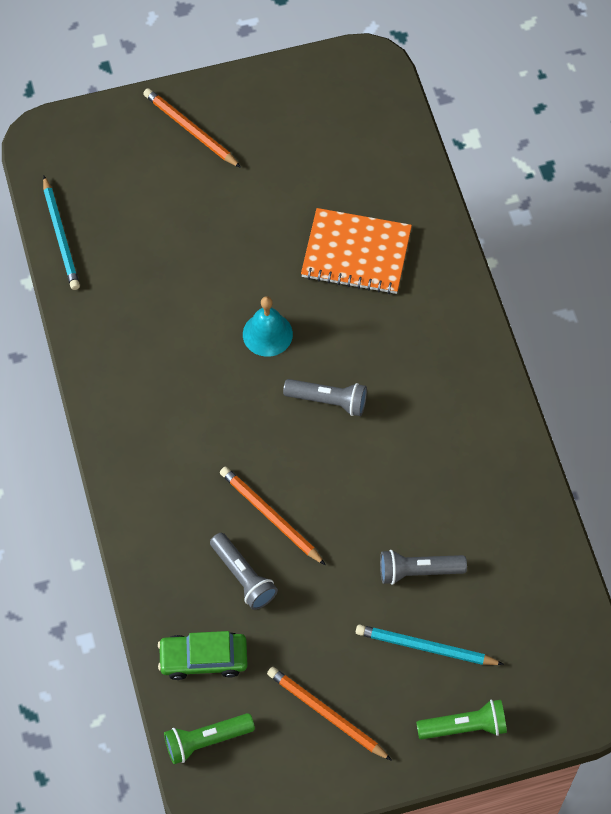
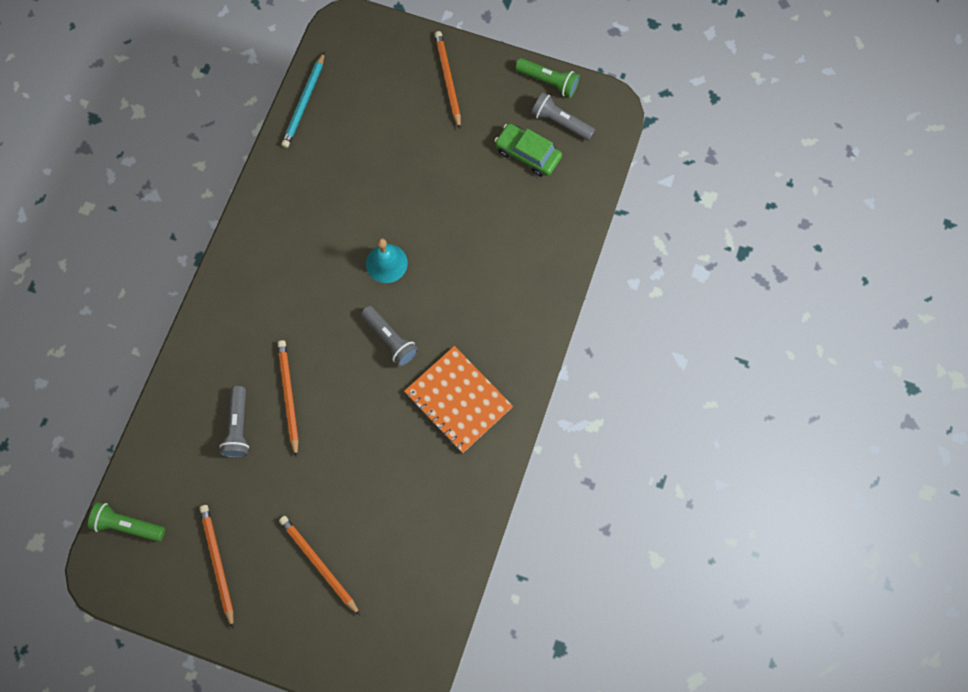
camera: 35 degrees right, 10 degrees up
green car [158,631,247,680] -> green car moved to [495,123,562,177]
orange notebook [301,208,412,294] -> orange notebook moved to [404,346,513,453]
turquoise pencil [356,625,504,665] -> orange pencil [279,516,360,615]
grey flashlight [380,550,467,585] -> grey flashlight moved to [531,92,595,140]
green flashlight [416,700,507,739] -> green flashlight moved to [515,58,580,98]

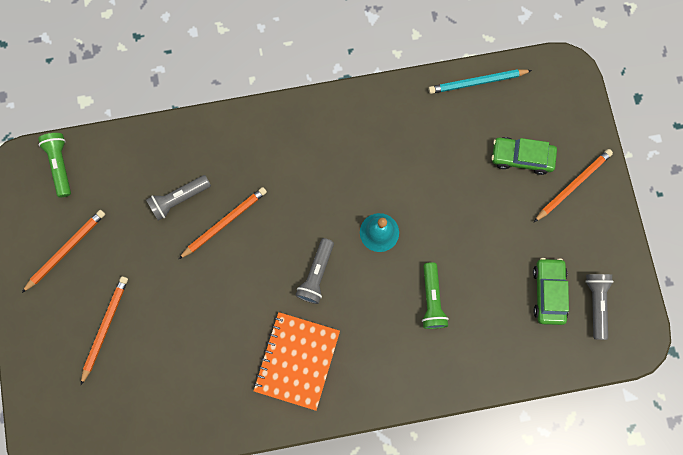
camera: 60 degrees right, 5 degrees up
green flashlight [515,58,580,98] -> green flashlight moved to [422,262,449,329]
none -> green car [492,137,557,175]

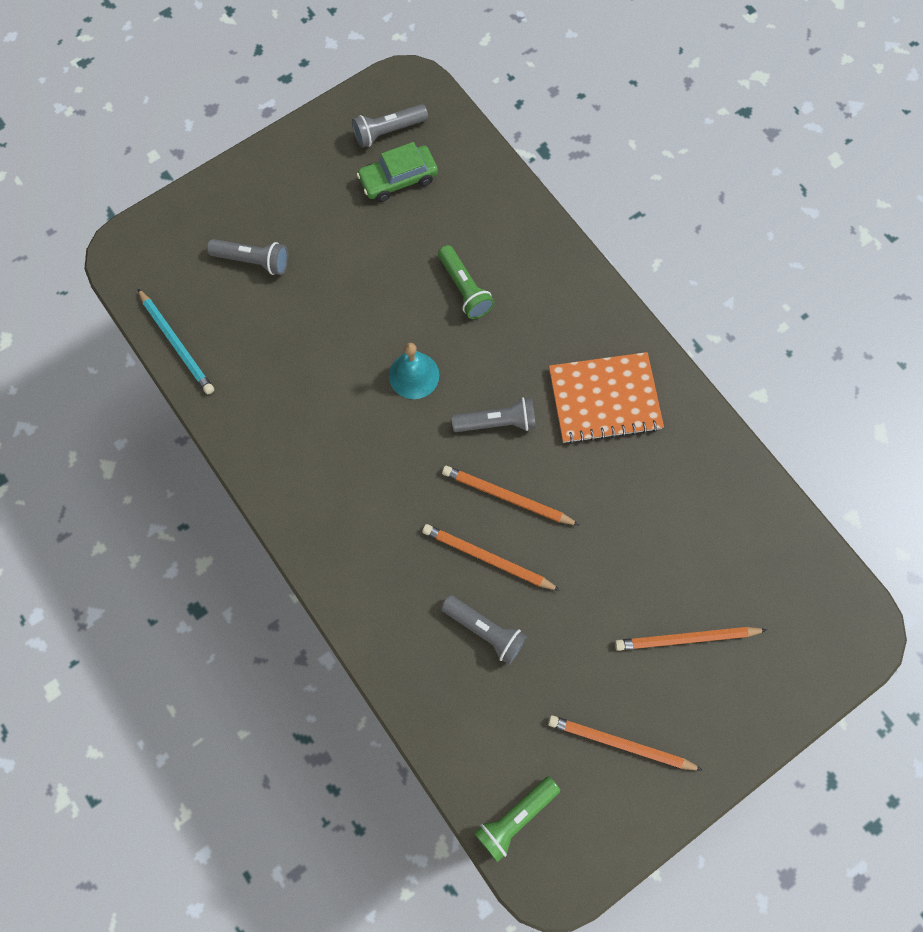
camera: 115 degrees left, 5 degrees down
green flashlight [422,262,449,329] -> green flashlight turned 90 degrees clockwise [438,245,494,319]
green car [492,137,557,175] -> grey flashlight [207,239,288,275]
orange pencil [534,149,613,222] -> orange pencil moved to [442,466,580,526]

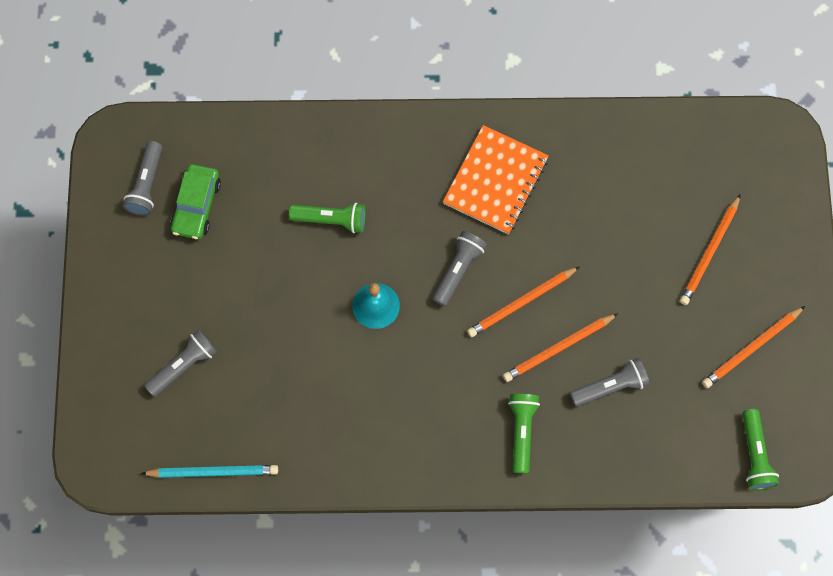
camera: 55 degrees left, 0 degrees up
none -> green flashlight [508,394,540,473]

